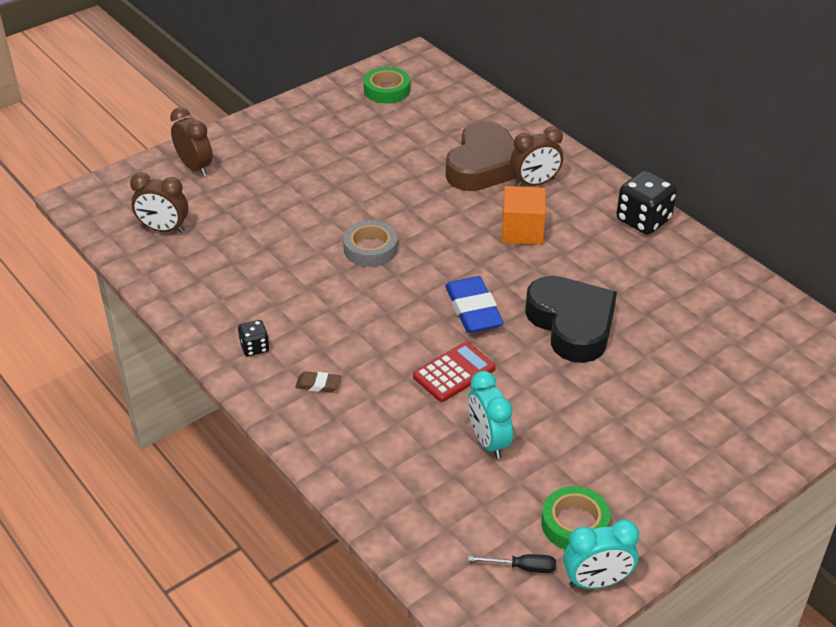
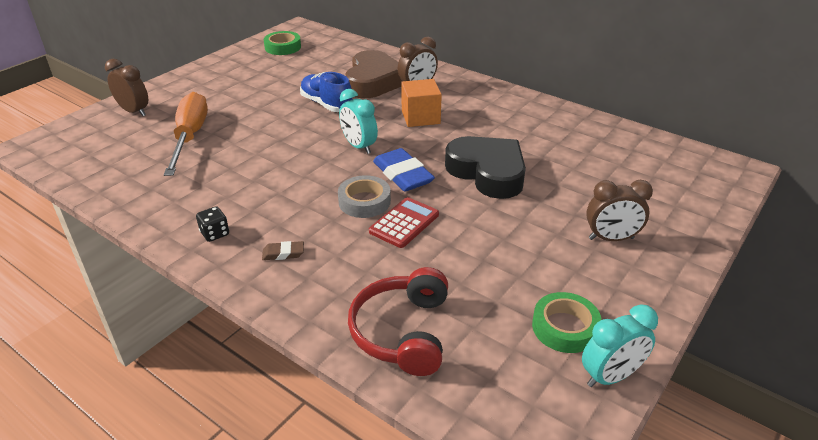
camera: 15 degrees left, 5 degrees down
brown clock [130,173,188,233] -> brown clock moved to [586,180,653,241]
grey tape [343,220,398,267] -> grey tape moved to [338,175,391,218]
turquoise clock [468,371,513,459] -> turquoise clock moved to [339,89,378,154]
black screwdriver [468,554,556,573] -> none
black dice [616,170,677,235] -> none
none -> orange screwdriver [164,92,208,176]
none -> blue shoe [300,72,353,112]
none -> red headphones [348,267,448,376]

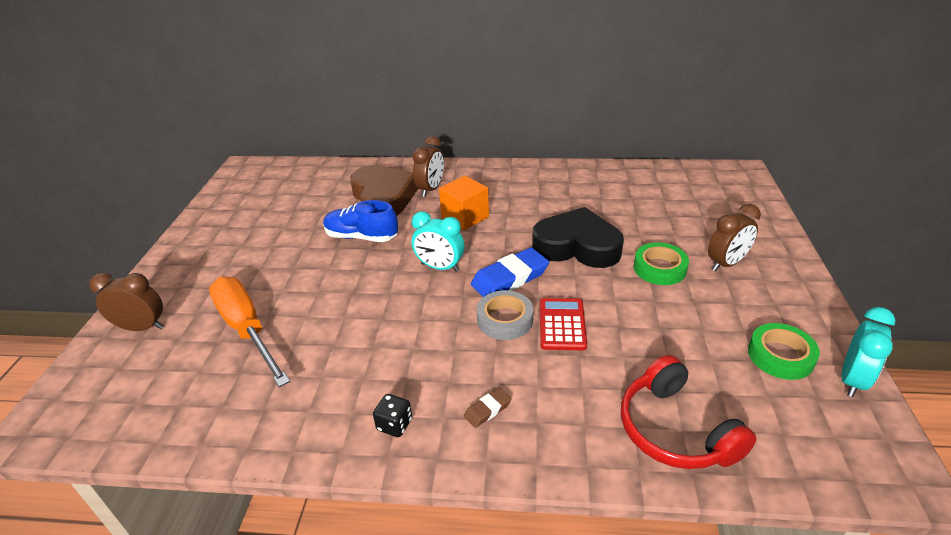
camera: 30 degrees left, 0 degrees up
green tape [264,31,301,55] -> green tape moved to [634,242,689,285]
blue eraser [373,148,435,191] -> blue eraser turned 60 degrees counterclockwise [471,248,549,297]

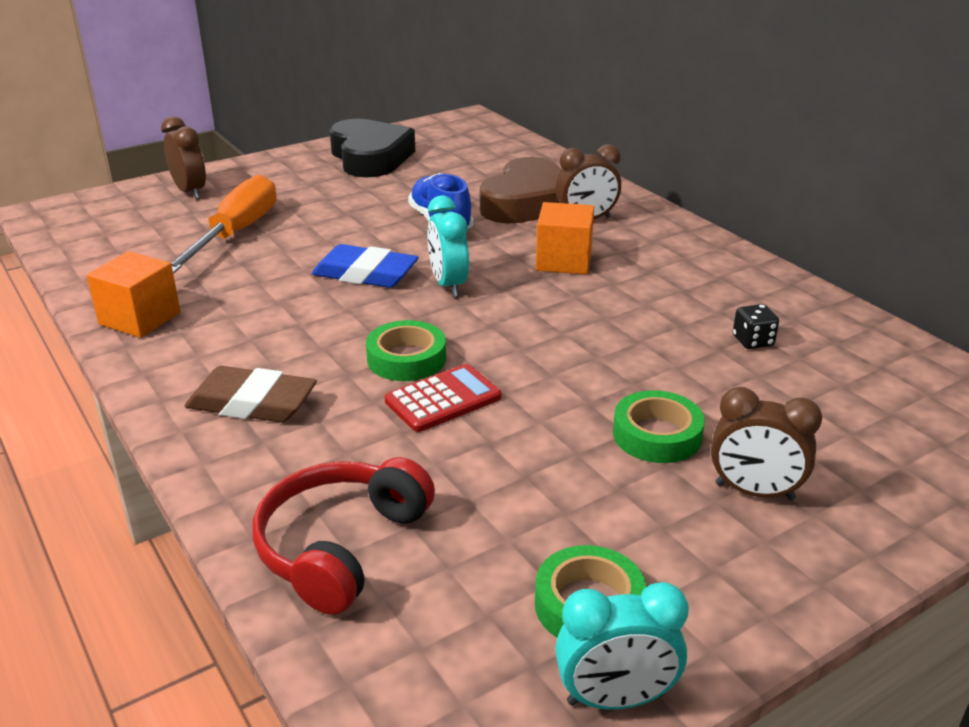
camera: 50 degrees right, 5 degrees down
black dice [373,394,412,437] -> black dice moved to [733,304,779,349]
brown eraser [464,388,512,428] -> brown eraser [185,366,317,422], size x2.03
blue eraser [471,248,549,297] -> blue eraser moved to [312,244,419,288]
grey tape [477,290,533,340] -> green tape [366,320,446,381]
black heart [532,207,624,268] -> black heart moved to [330,119,415,177]
none -> orange cube [86,251,181,338]

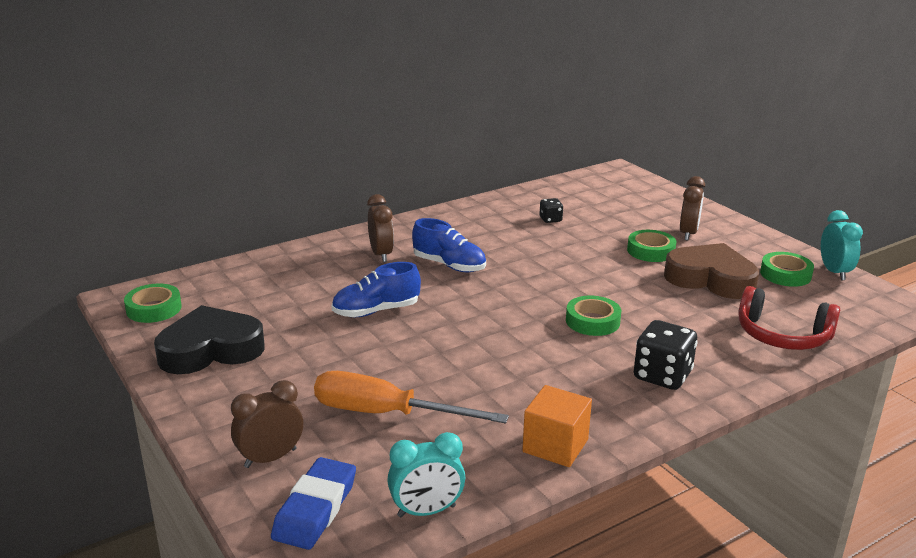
camera: 90 degrees left, 5 degrees down
brown eraser [185,366,317,422] -> black dice [634,320,697,390]
blue eraser [312,244,419,288] -> blue eraser moved to [271,457,356,550]
red calculator [385,364,502,432] -> none
turquoise clock [427,196,469,297] -> turquoise clock moved to [387,432,465,517]
brown heart [480,157,561,224] -> brown heart moved to [664,243,759,299]
orange cube [536,202,594,275] -> blue shoe [412,218,486,272]
none -> green tape [124,284,182,323]

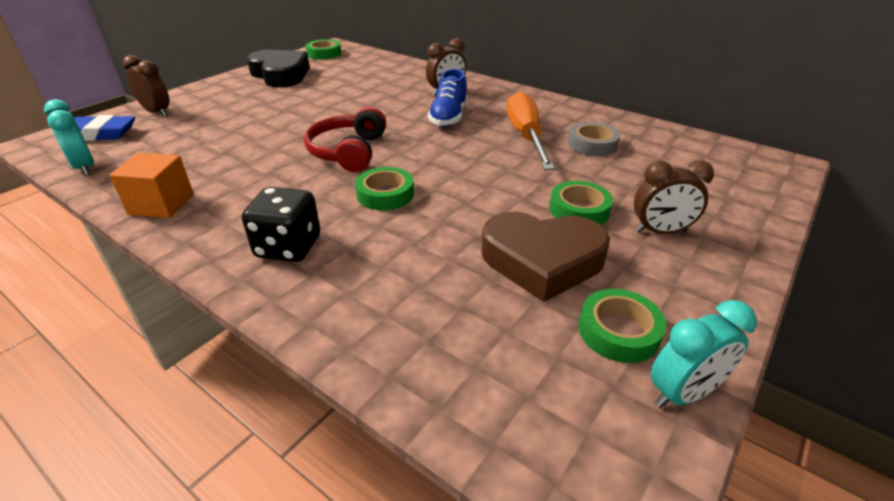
camera: 70 degrees right, 10 degrees up
orange screwdriver [314,371,509,423] -> orange screwdriver moved to [507,92,555,170]
blue shoe [332,262,421,317] -> none
black dice [540,198,563,223] -> grey tape [568,122,620,156]
brown heart [664,243,759,299] -> brown heart turned 90 degrees clockwise [481,212,610,302]
red headphones [738,286,840,350] -> red headphones moved to [304,107,386,172]

